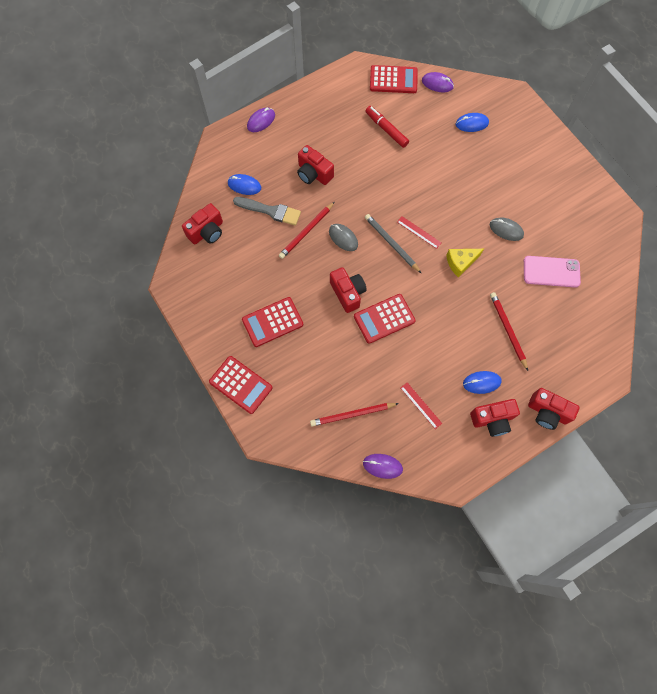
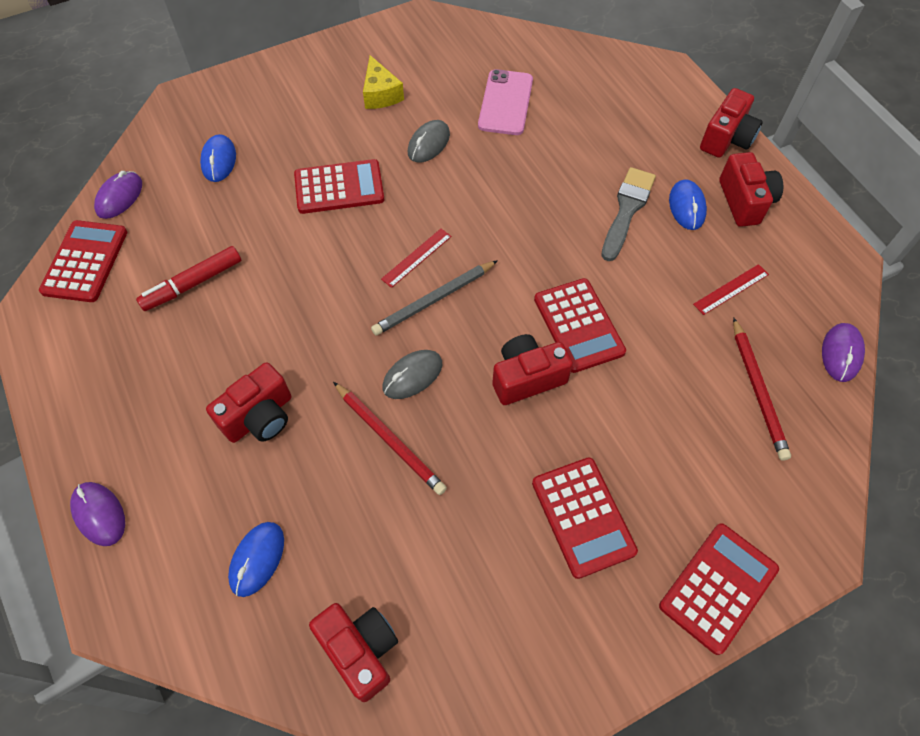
camera: 85 degrees left, 10 degrees down
grey brush [233,197,301,226] -> grey brush moved to [601,167,656,261]
yellow cheese [446,249,484,278] -> yellow cheese moved to [363,55,404,109]
red pencil [490,292,528,371] -> none
none -> red calculator [294,159,384,214]

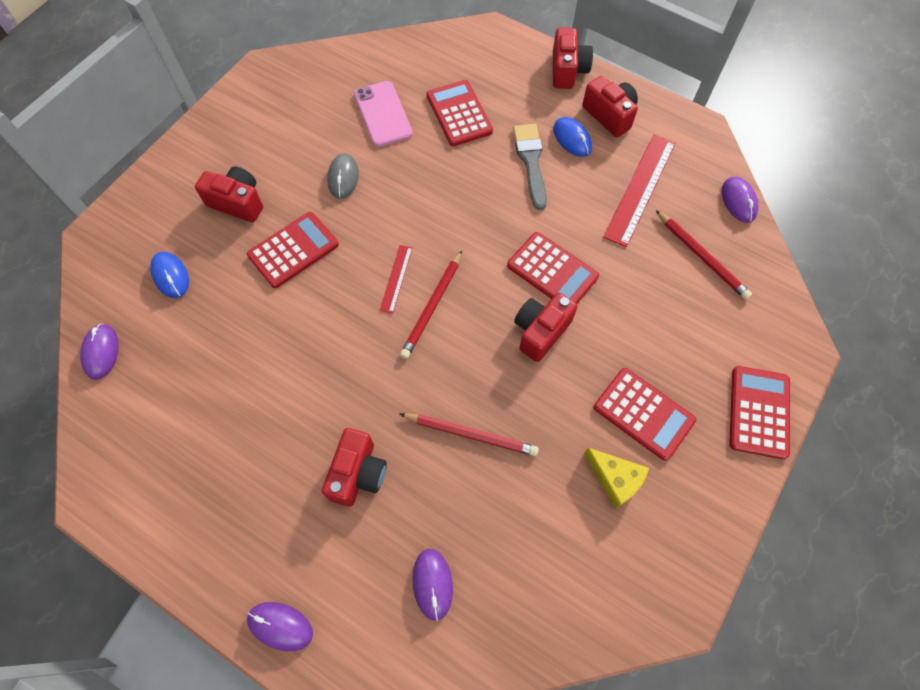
camera: 30 degrees left, 5 degrees up
red calculator [39,220,127,302] -> red calculator moved to [427,80,493,146]
red marker [136,246,241,311] -> none
blue mouse [228,522,284,597] -> purple mouse [412,549,453,621]
red camera [309,603,398,702] -> red camera moved to [195,166,263,223]
yellow cheese [363,55,404,109] -> yellow cheese moved to [584,448,649,508]
grey pencil [371,260,498,335] -> red pencil [400,250,462,359]
grey mouse [383,350,442,399] -> none
red ruler [693,264,769,315] -> red ruler [603,135,676,247], size x1.94

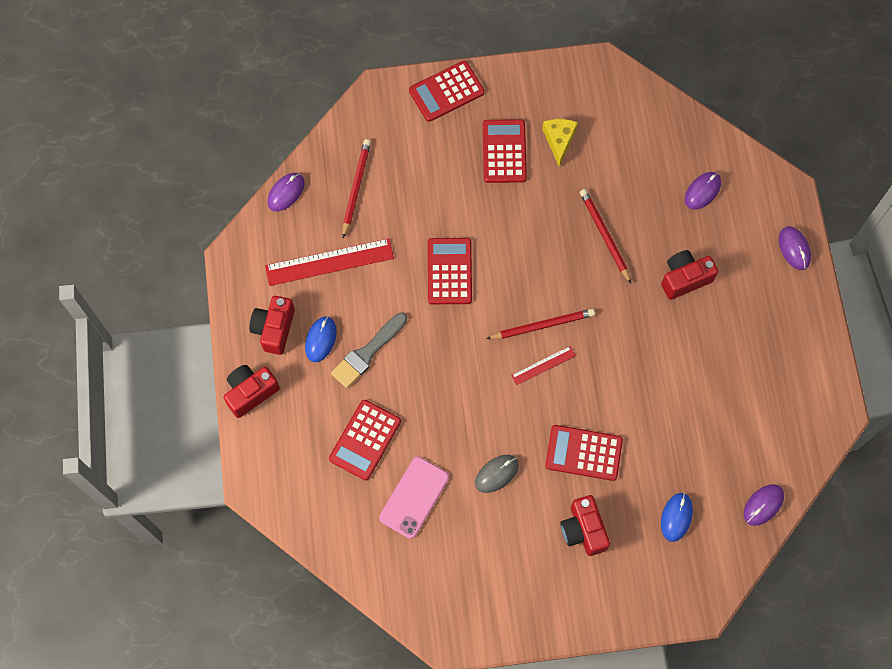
camera: 130 degrees left, 5 degrees up
red camera [514,293,578,362] -> none

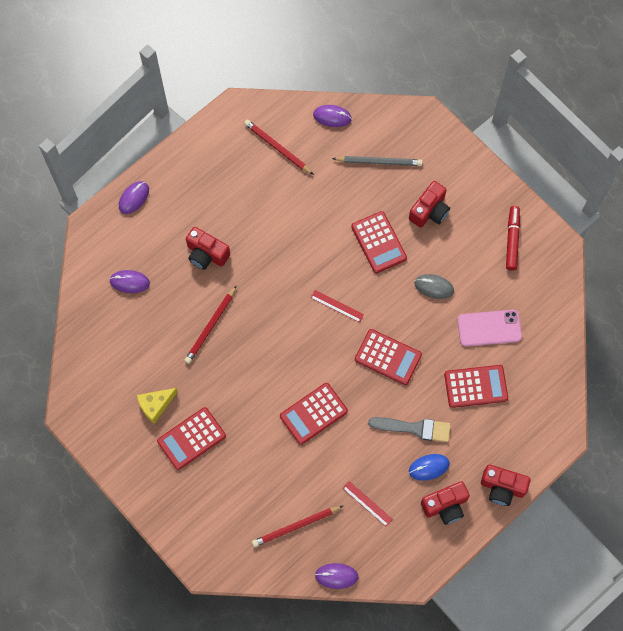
camera: 125 degrees left, 0 degrees up
red ruler [265,238,394,286] -> red ruler [343,481,393,527], size x0.52
red calculator [409,61,485,122] -> red calculator moved to [355,329,422,385]
red pencil [486,309,595,339] -> red pencil moved to [244,120,314,175]
blue mouse [661,493,693,542] -> grey pencil [332,156,423,166]
none -> red marker [506,206,520,271]

